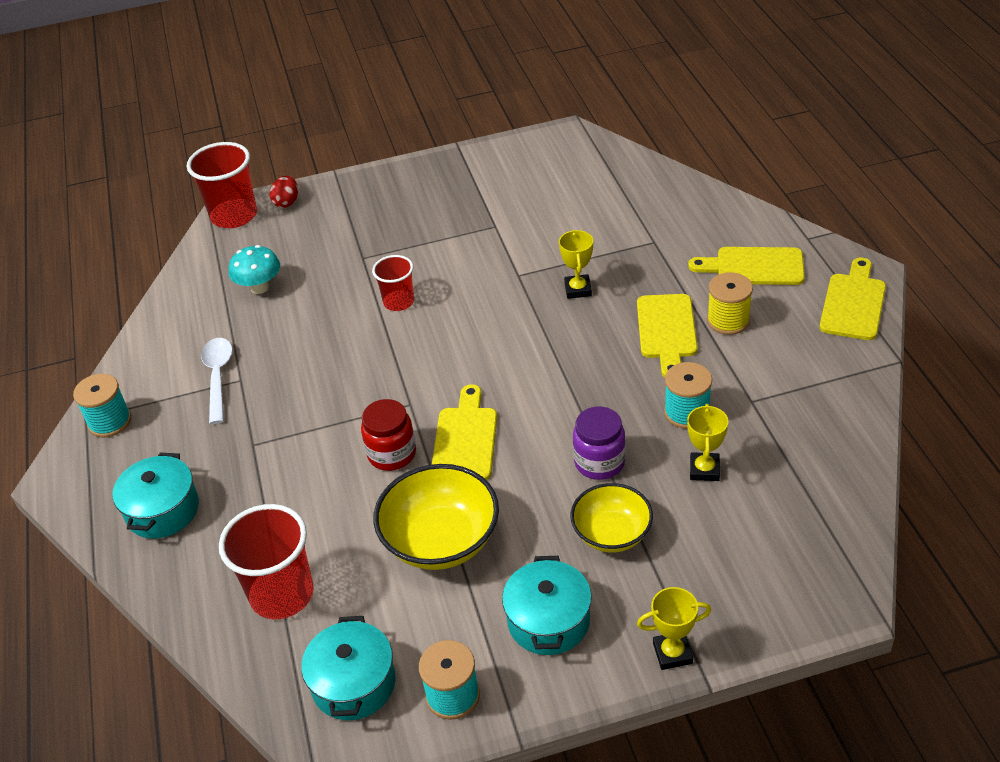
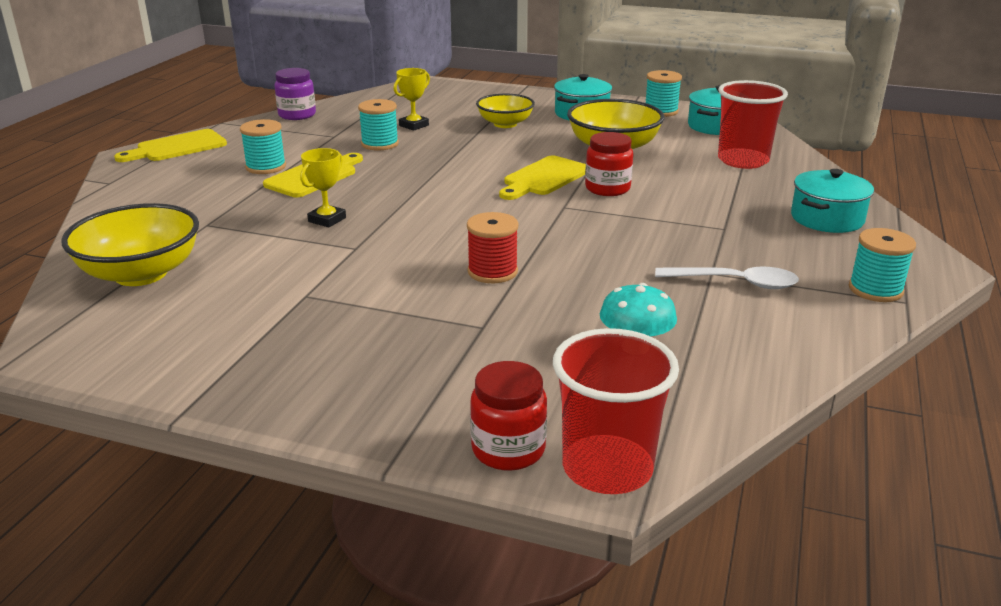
camera: 150 degrees left, 15 degrees down
white spoon [201,338,233,424] -> white spoon turned 105 degrees counterclockwise [655,266,799,289]
red egg [269,176,298,208] -> red jar [470,361,547,471]
red cup [372,255,414,311] -> red spool [467,212,519,283]
purple jar [573,406,626,480] -> purple jar moved to [274,68,316,120]
yellow trophy [637,587,711,670] -> none
yellow cutting board [688,247,805,285] -> none
yellow spool [707,272,753,335] -> turquoise spool [240,119,286,174]
none -> yellow bowl [61,203,199,286]

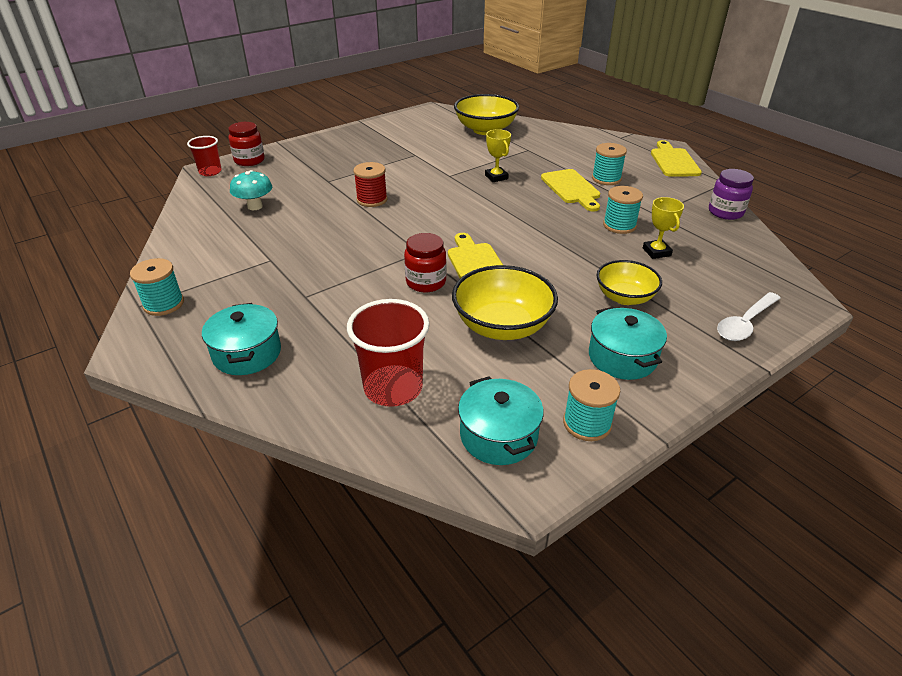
camera: 125 degrees right, 10 degrees up
red cup [553,328,679,494] -> red cup [187,136,222,176], size x0.60
white spoon [655,266,799,289] -> white spoon moved to [717,292,781,341]

